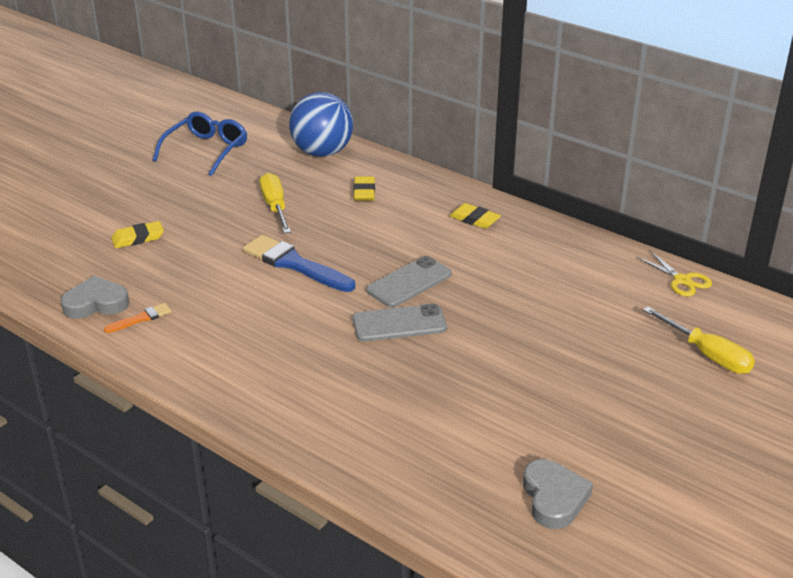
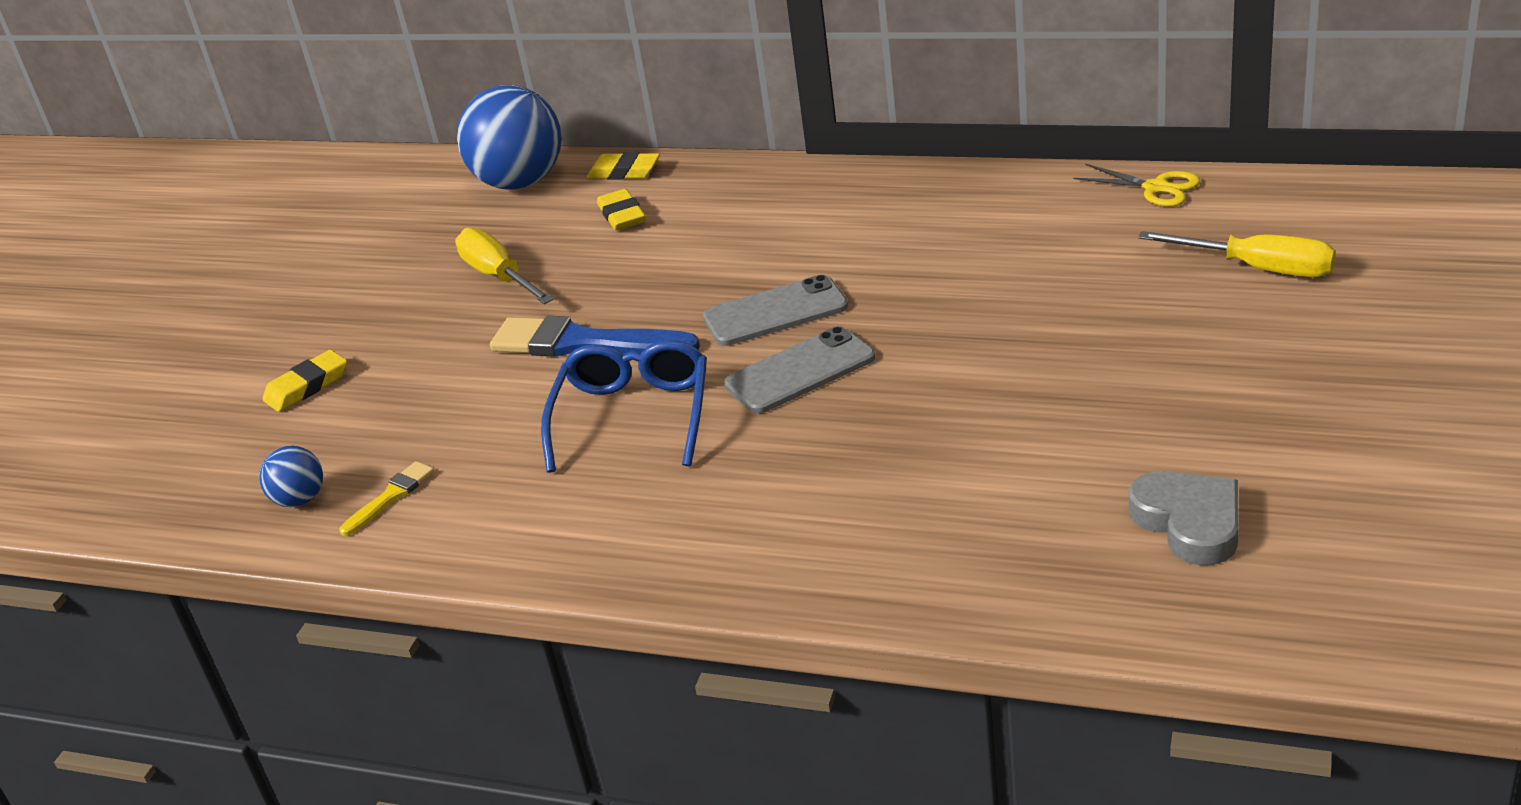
camera: 15 degrees left, 0 degrees up
grey heart [60,276,129,319] -> blue ball [259,446,323,507]
orange brush [104,303,171,333] -> yellow brush [339,461,434,536]
blue glasses [152,111,247,176] -> blue glasses moved to [541,340,707,473]
grey phone [366,256,452,307] -> grey phone turned 45 degrees clockwise [703,275,848,346]
yellow eraser [450,203,501,229] -> yellow eraser moved to [587,152,660,179]

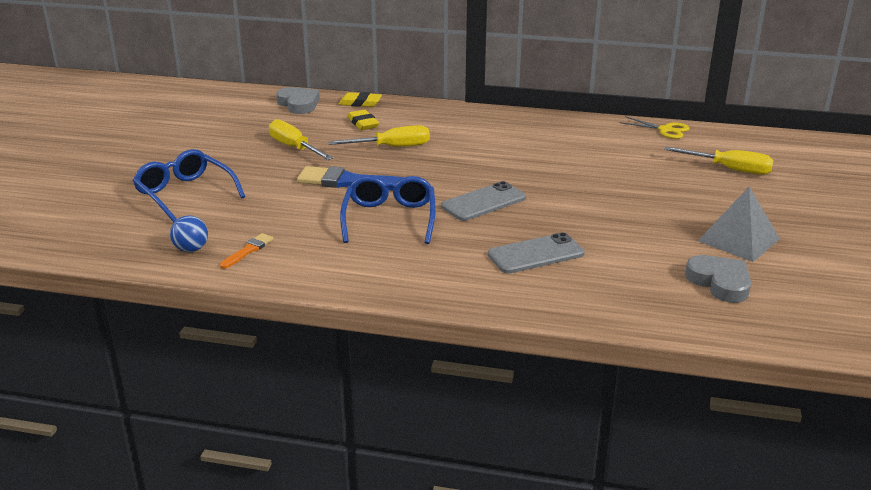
camera: 10 degrees left, 5 degrees down
yellow eraser [262,350,347,412] -> blue glasses [132,149,245,222]
yellow brush [339,461,434,536] -> orange brush [220,233,274,269]
blue ball [457,85,562,190] -> grey heart [276,87,320,114]
grey phone [703,275,848,346] -> grey phone moved to [488,232,585,274]
none -> yellow screwdriver [328,125,430,147]
none -> grey pyramid [698,187,780,262]

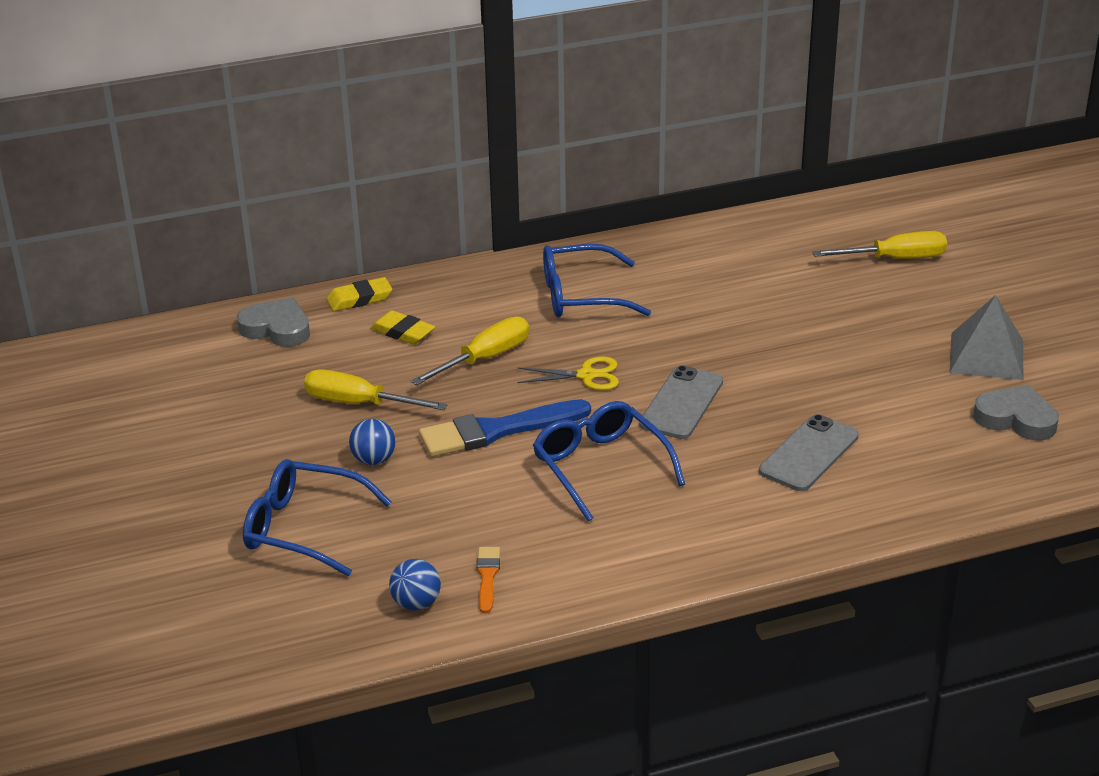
camera: 30 degrees left, 5 degrees up
yellow scissors [619,116,690,139] -> yellow scissors moved to [517,357,619,390]
none -> blue ball [349,419,396,465]
none -> blue glasses [543,244,651,317]

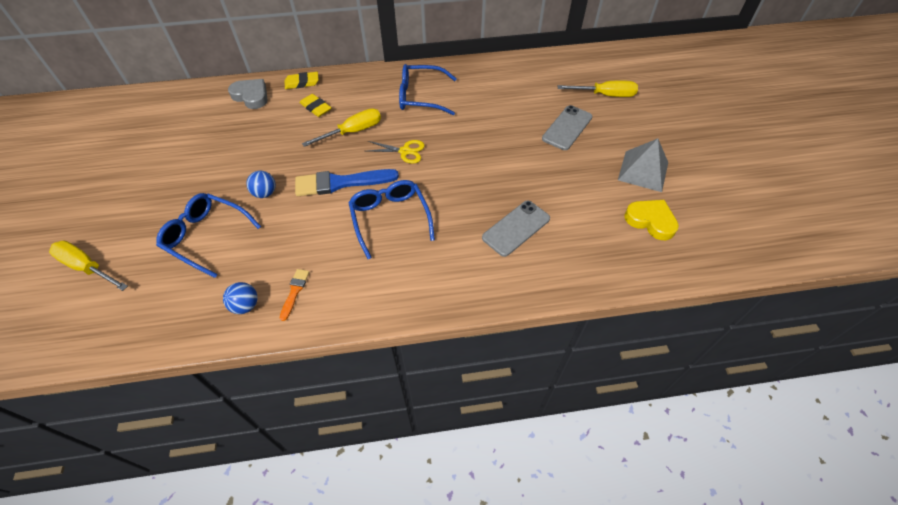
camera: 10 degrees right, 20 degrees up
yellow screwdriver [304,369,448,410] -> yellow screwdriver moved to [49,240,128,291]
grey phone [639,365,723,439] -> grey phone moved to [542,105,592,150]
grey heart [973,385,1059,441] -> yellow heart [624,200,679,240]

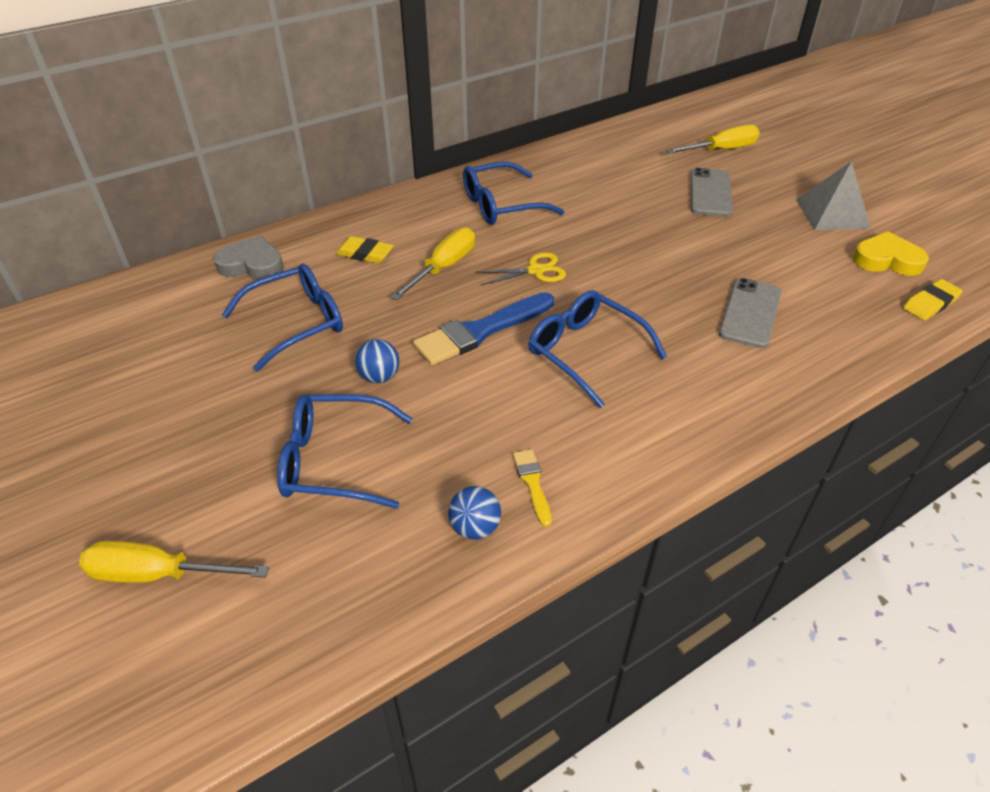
camera: 25 degrees left, 10 degrees down
orange brush [280,269,309,321] -> yellow brush [513,449,552,527]
yellow eraser [285,72,319,89] -> yellow eraser moved to [903,279,963,320]
none -> blue glasses [222,263,343,371]

